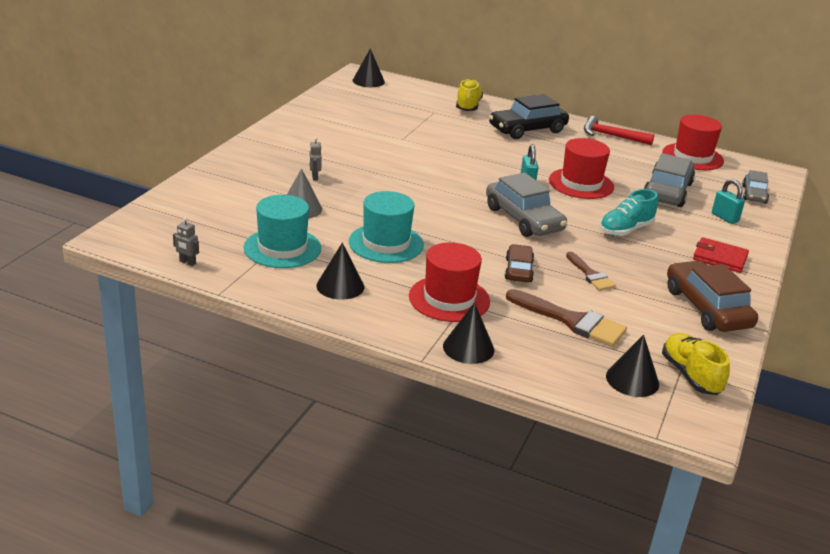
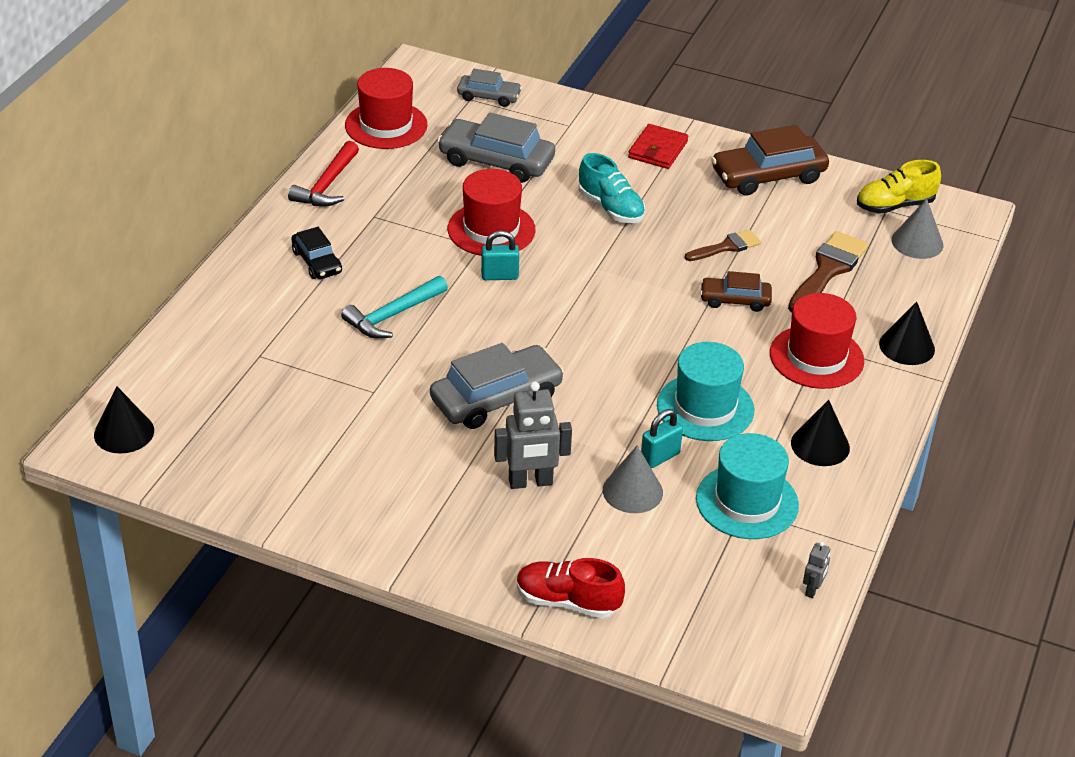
camera: 90 degrees left, 10 degrees up
grey robot [309,137,322,180] -> grey robot [494,381,572,489], size x2.02
yellow shoe [456,79,483,111] -> none
grey car [486,173,567,237] -> grey car moved to [430,343,564,429]
black car [489,94,569,139] -> black car [292,227,342,279], size x0.58
black cone [606,334,659,397] -> grey cone [891,199,943,259]
turquoise padlock [712,179,745,224] -> turquoise padlock moved to [641,409,683,468]
none -> turquoise hammer [341,276,448,339]
none -> red shoe [517,558,625,618]

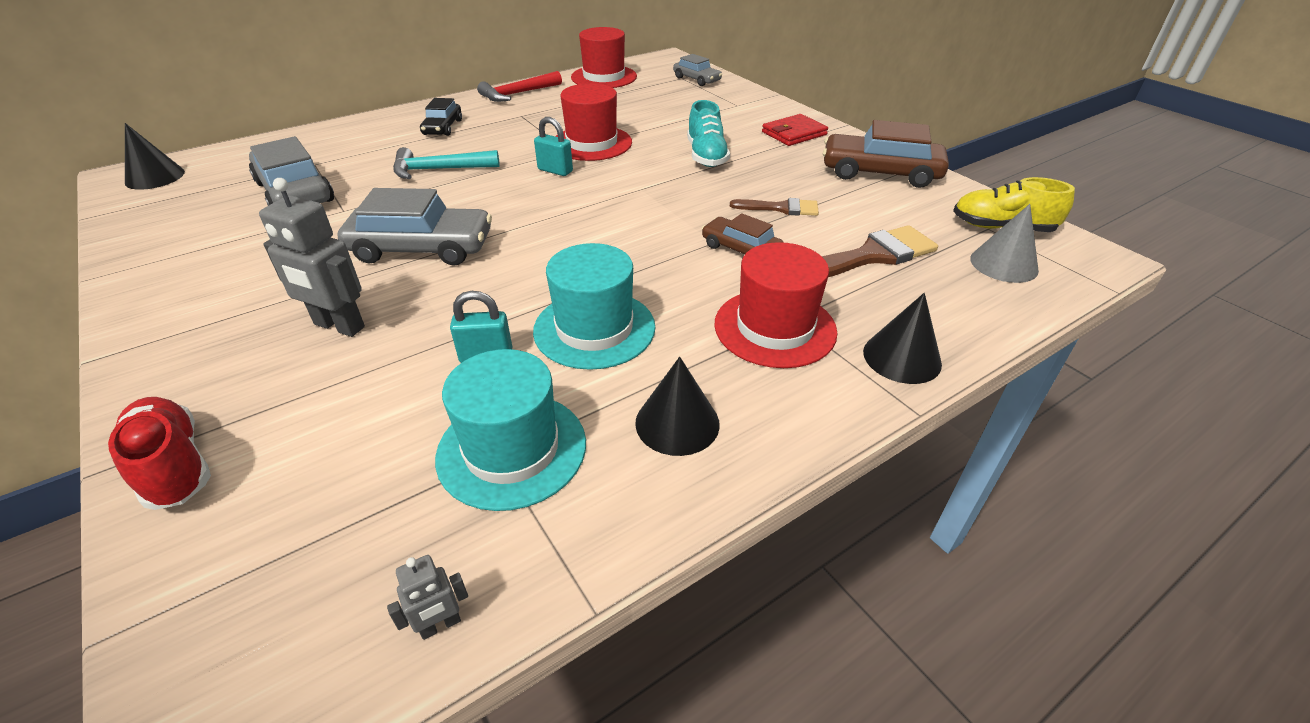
camera: 35 degrees right, 0 degrees up
grey car [437,113,555,183] -> grey car moved to [249,136,334,206]
grey cone [603,445,663,513] -> none

